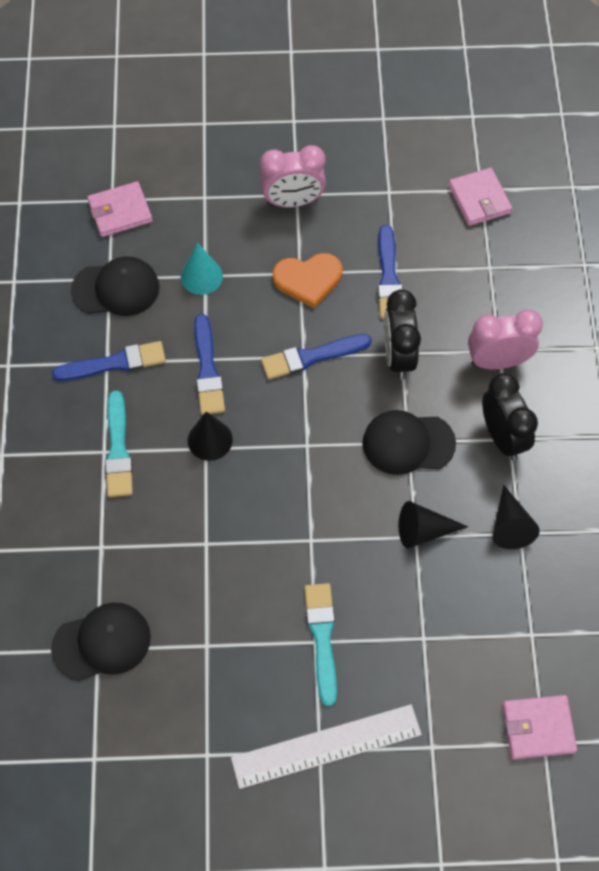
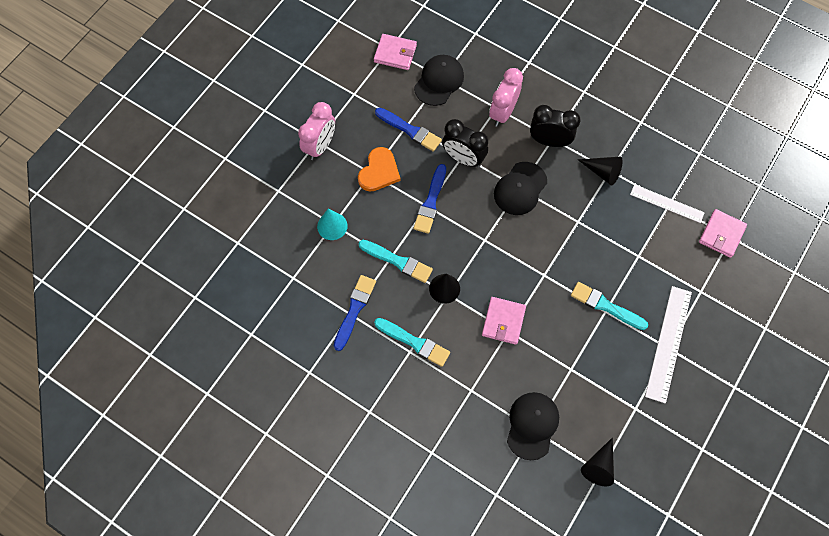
camera: 55 degrees left, 5 degrees up
black cap [71,256,160,316] -> black cap moved to [414,55,464,106]
pink wallet [87,181,153,237] -> pink wallet moved to [482,297,526,345]
blue brush [194,314,225,415] -> turquoise brush [358,240,433,283]
black cone [399,501,468,548] -> black cone moved to [581,438,614,486]
none -> white ruler [630,184,705,223]

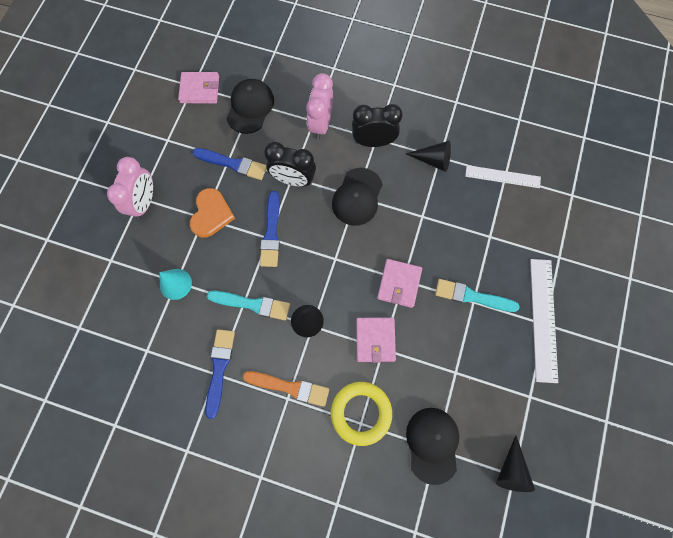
camera: 15 degrees left, 5 degrees up
turquoise brush [374,318,450,367] -> orange brush [243,371,330,407]
pink wallet [699,209,747,258] -> pink wallet moved to [377,259,422,308]
none -> yellow ring [331,382,392,446]

